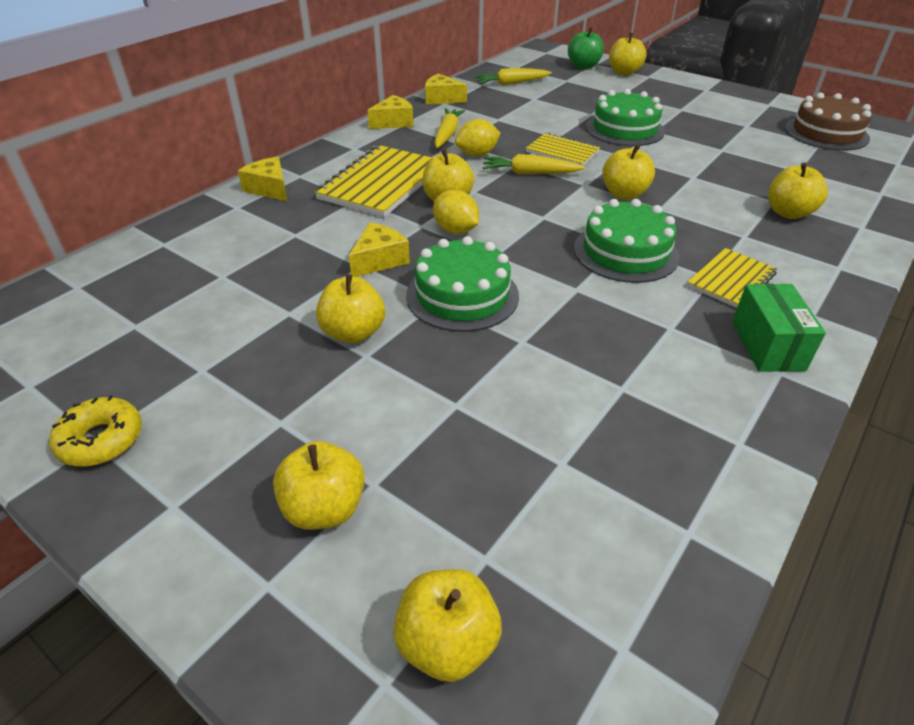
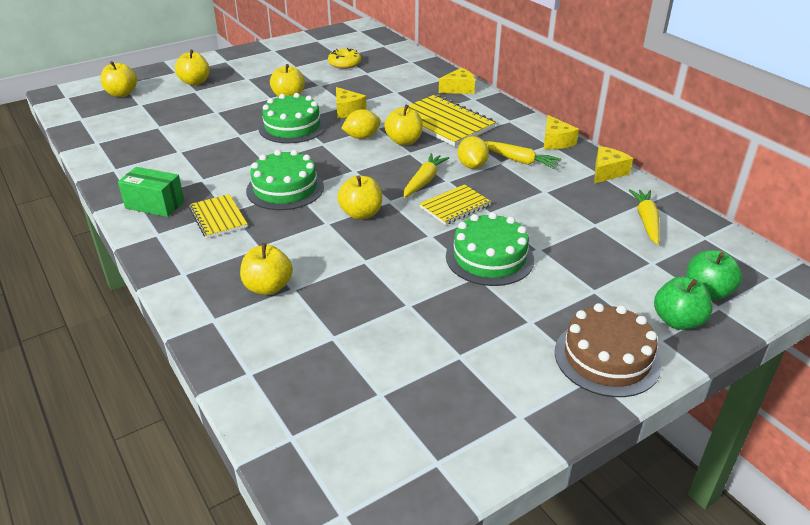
camera: 110 degrees right, 5 degrees down
yellow donut [49,395,142,467] -> yellow donut moved to [328,48,361,69]
yellow apple [609,33,646,76] -> green apple [654,277,712,330]
brown cake [785,92,872,151] -> brown cake moved to [555,303,661,397]

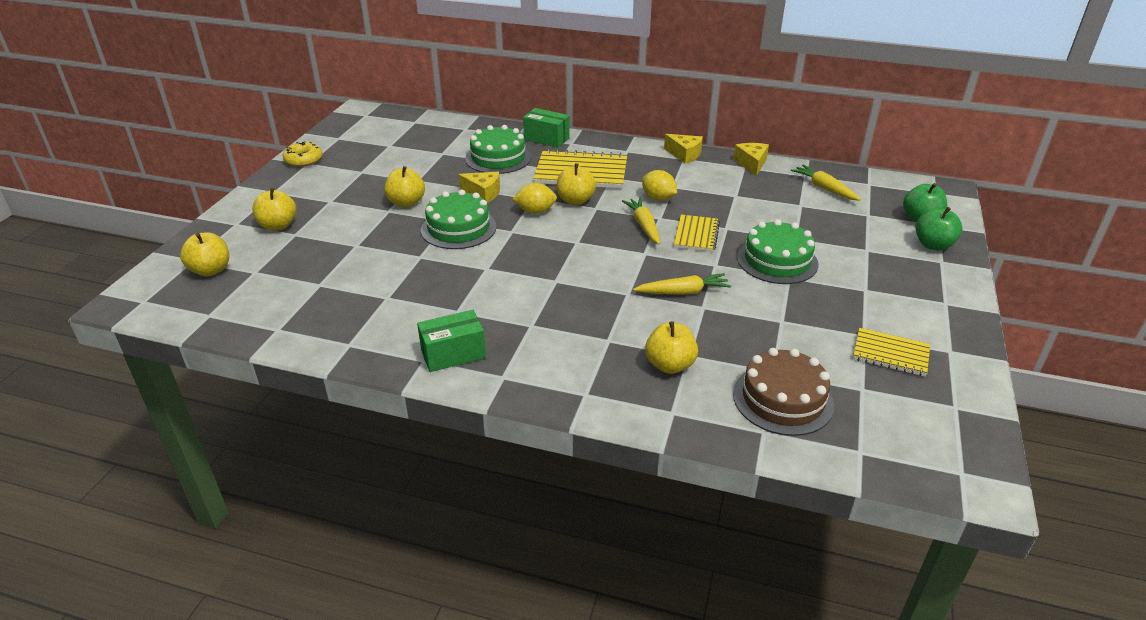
camera: 40 degrees left, 0 degrees up
yellow notebook [189,194,248,238] -> yellow notebook moved to [853,328,930,377]
green cake [246,150,324,210] -> green cake moved to [465,125,531,174]
yellow donut [328,48,361,69] -> yellow donut moved to [283,142,322,167]
yellow apple [337,175,382,220] -> none
yellow lemon [341,109,381,139] -> yellow lemon turned 60 degrees clockwise [512,183,557,214]
yellow cheese [439,68,475,94] -> green box [523,108,570,148]
yellow carrot [485,141,561,169] -> yellow carrot moved to [633,273,731,295]
brown cake [555,303,661,397] -> brown cake moved to [733,348,834,436]

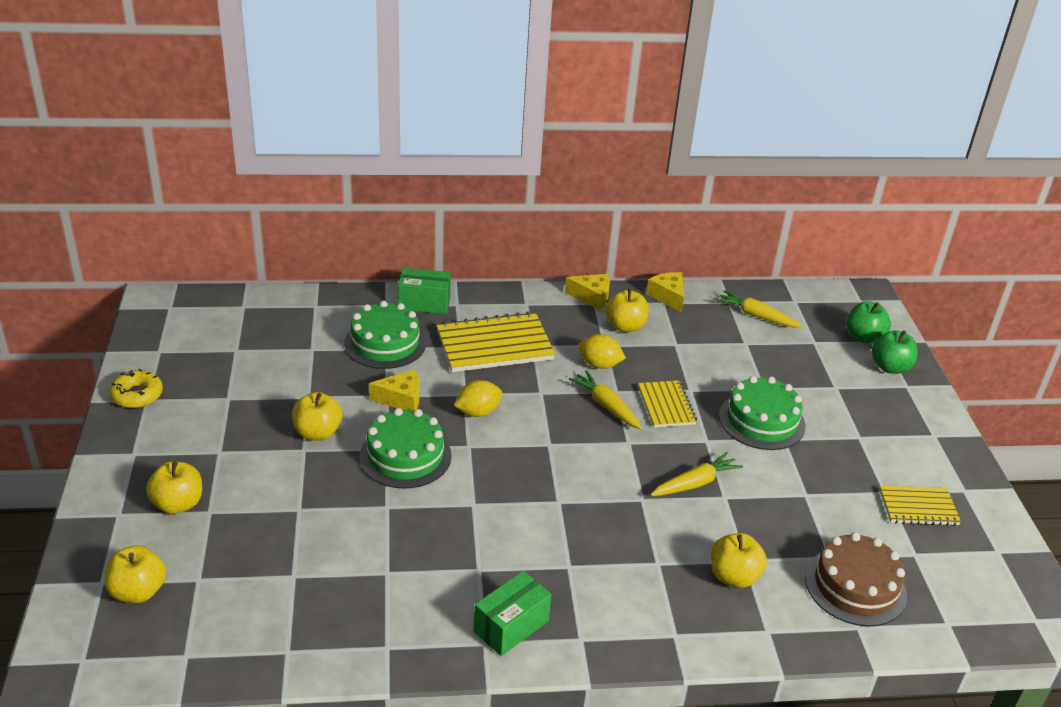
camera: 25 degrees left, 0 degrees up
yellow apple [557,163,596,205] -> yellow apple moved to [606,288,649,332]

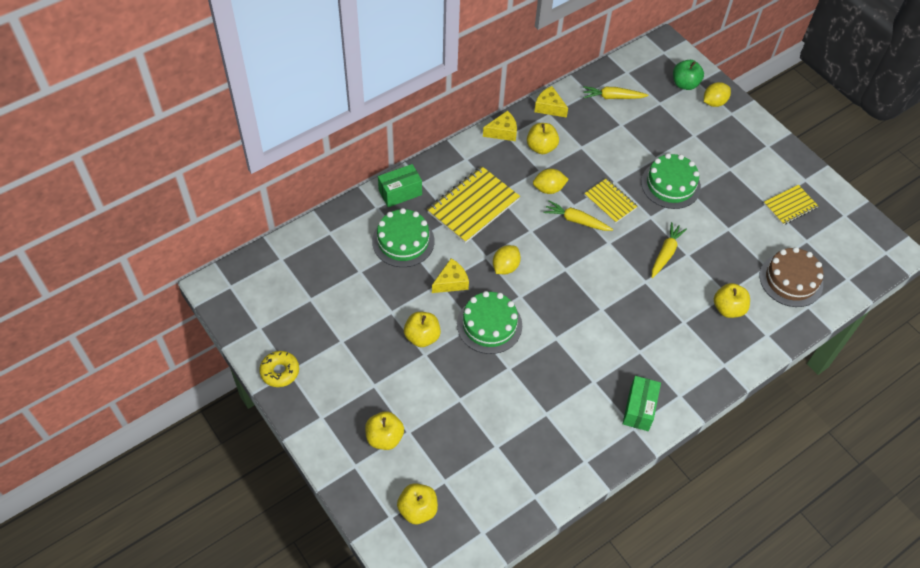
camera: 30 degrees left, 20 degrees up
green apple [872,330,918,374] -> yellow lemon [704,82,731,107]

